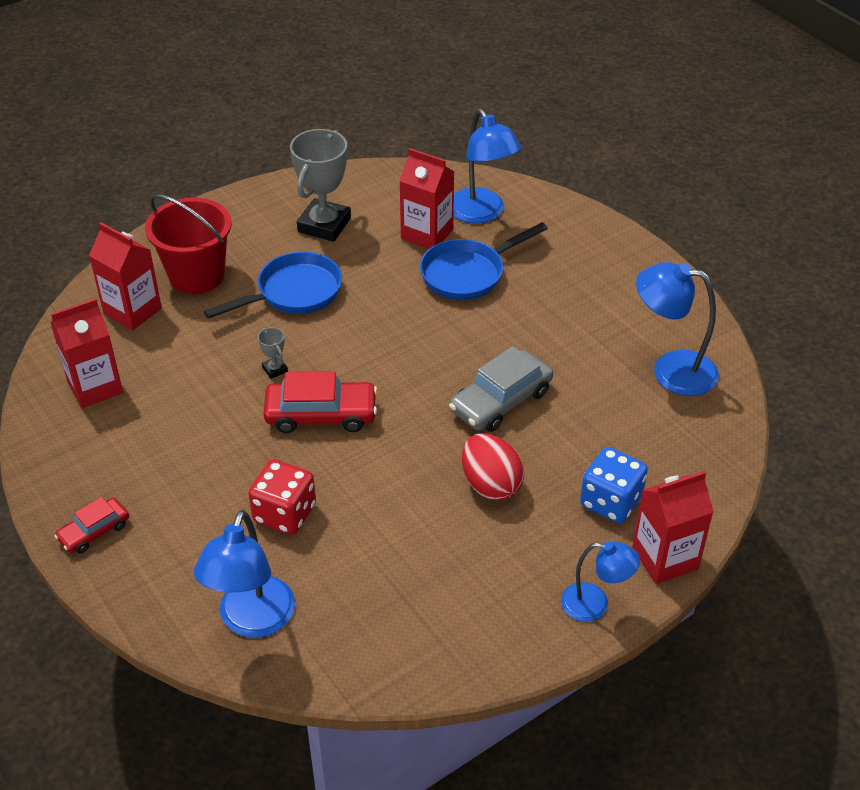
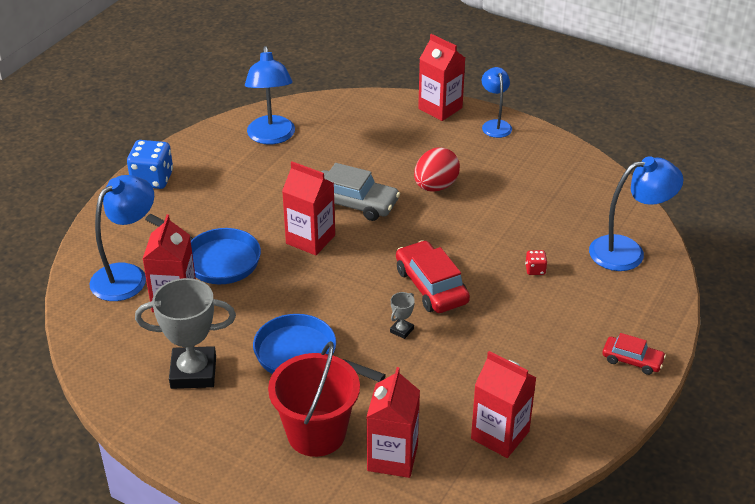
camera: 115 degrees left, 5 degrees down
red dice [248,459,316,535] -> red dice [525,250,547,275], size x0.48
blue dice [580,447,648,523] -> blue dice moved to [127,140,173,189]
none -> red carton [282,161,335,256]

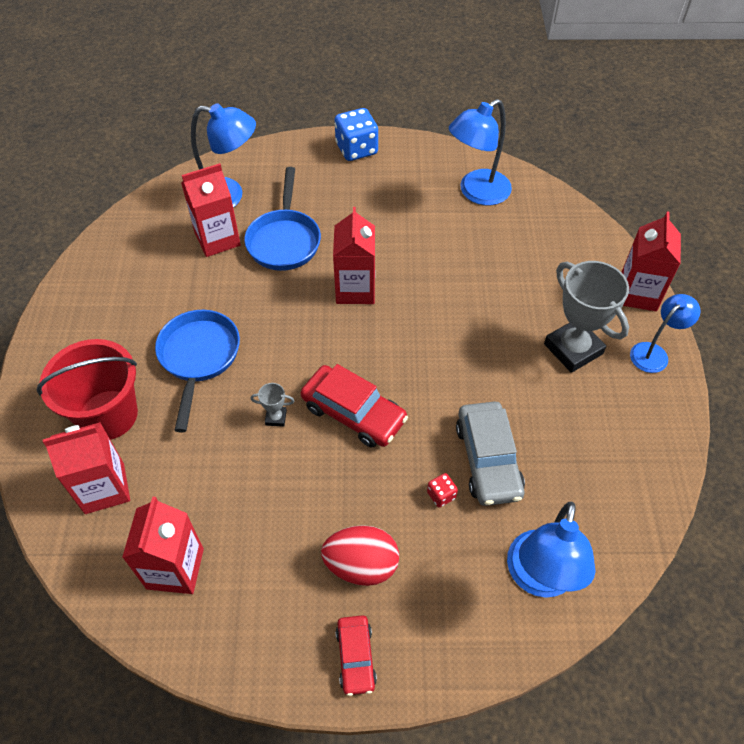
camera: 60 degrees right, 15 degrees up
grey trophy [135,278,236,389] -> grey trophy moved to [544,261,629,373]
grey car [321,163,400,221] -> grey car moved to [456,401,525,506]
red car [396,240,470,313] -> red car turned 90 degrees clockwise [301,364,408,448]
red egg [414,147,460,192] -> red egg moved to [321,525,399,586]
blue lamp [589,156,683,271] -> blue lamp turned 60 degrees clockwise [507,502,596,598]

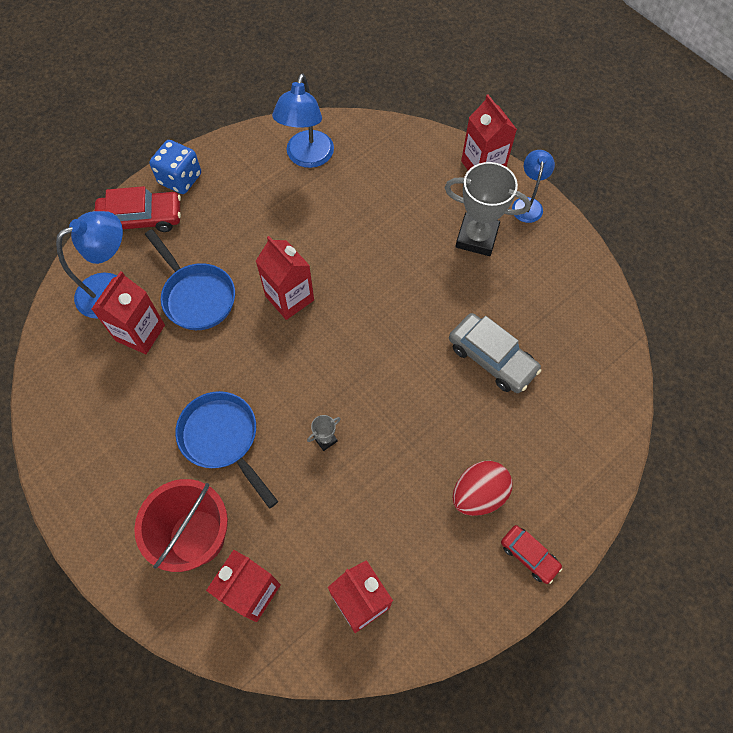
camera: 40 degrees left, 10 degrees up
red car [301,364,408,448] -> red car moved to [95,186,181,232]
red dice [427,473,458,508] -> none
blue lamp [507,502,596,598] -> none

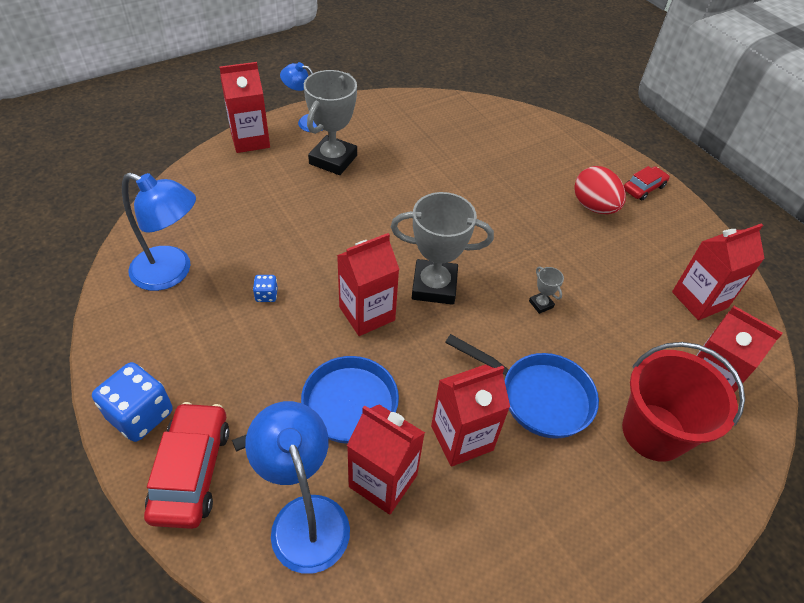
camera: 85 degrees left, 15 degrees down
blue pan [175,391,278,508] -> blue pan turned 120 degrees counterclockwise [445,334,599,439]
grey car [449,313,542,393] -> none
none -> blue dice [253,275,278,302]
none -> grey trophy [391,192,494,305]
none -> red carton [431,364,510,467]

